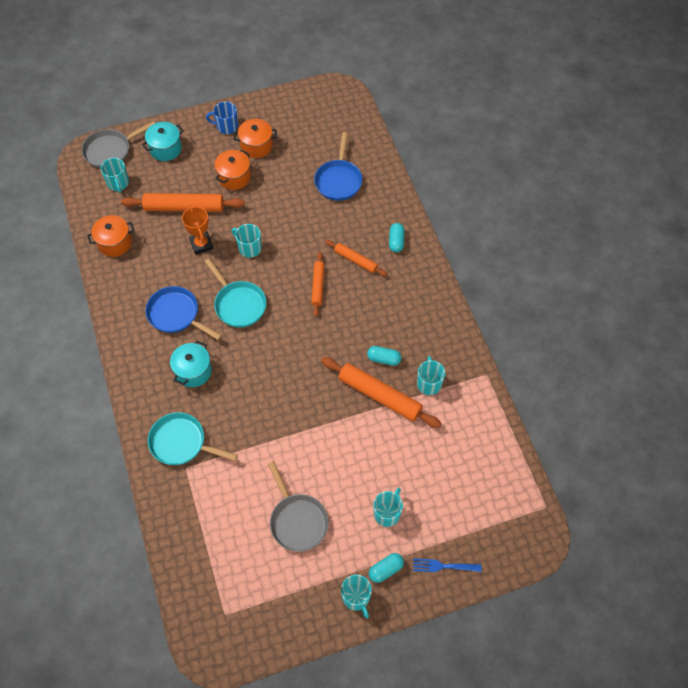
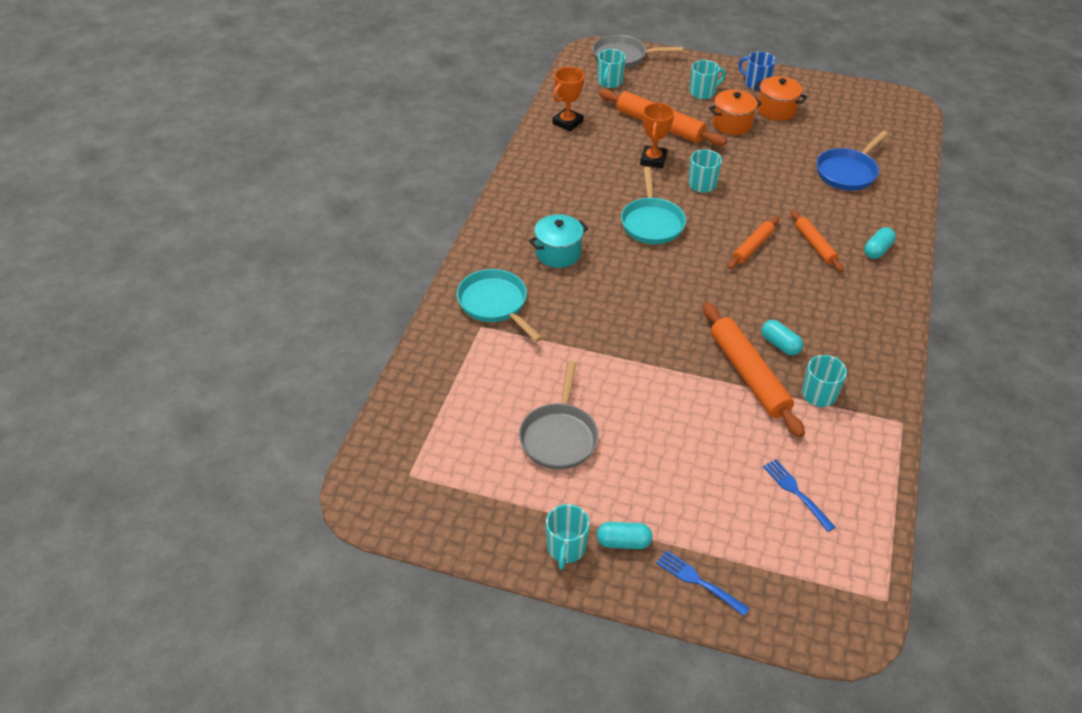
camera: 35 degrees right, 15 degrees down
orange pot [87,215,134,257] -> orange trophy [552,67,585,132]
turquoise pot [142,122,184,161] -> none
blue pan [145,286,222,340] -> none
turquoise mug [374,488,403,527] -> turquoise mug moved to [690,60,725,99]
none -> blue fork [763,459,835,532]

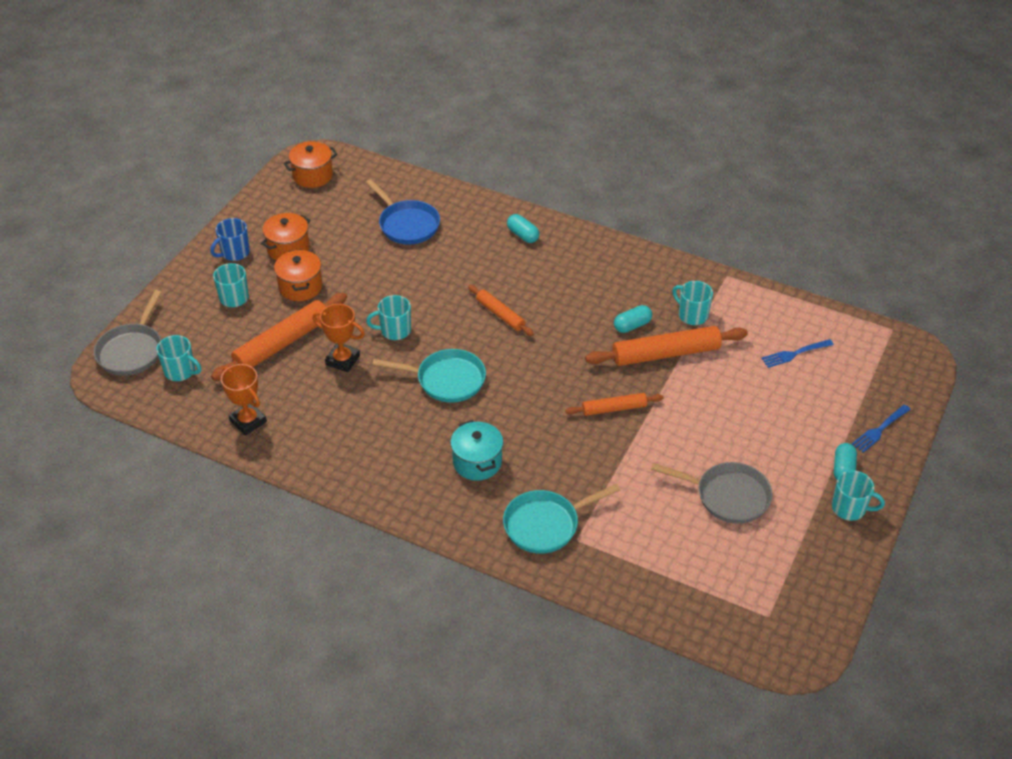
camera: 80 degrees left, 0 degrees up
orange rolling pin [791,210,844,272] -> orange rolling pin moved to [565,393,663,416]
none -> orange pot [284,142,338,188]

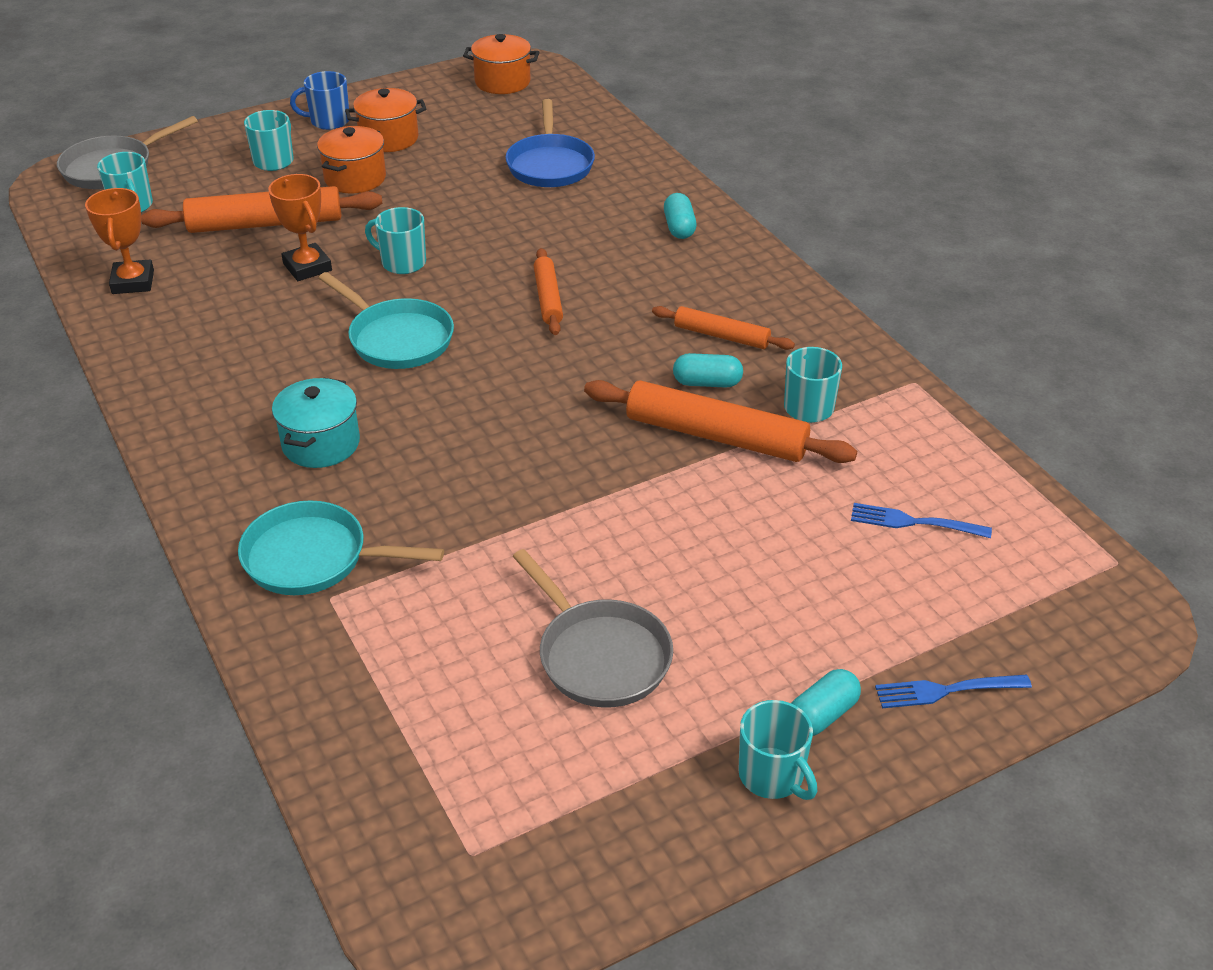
camera: 35 degrees right, 5 degrees down
orange rolling pin [565,393,663,416] -> orange rolling pin moved to [652,306,795,350]

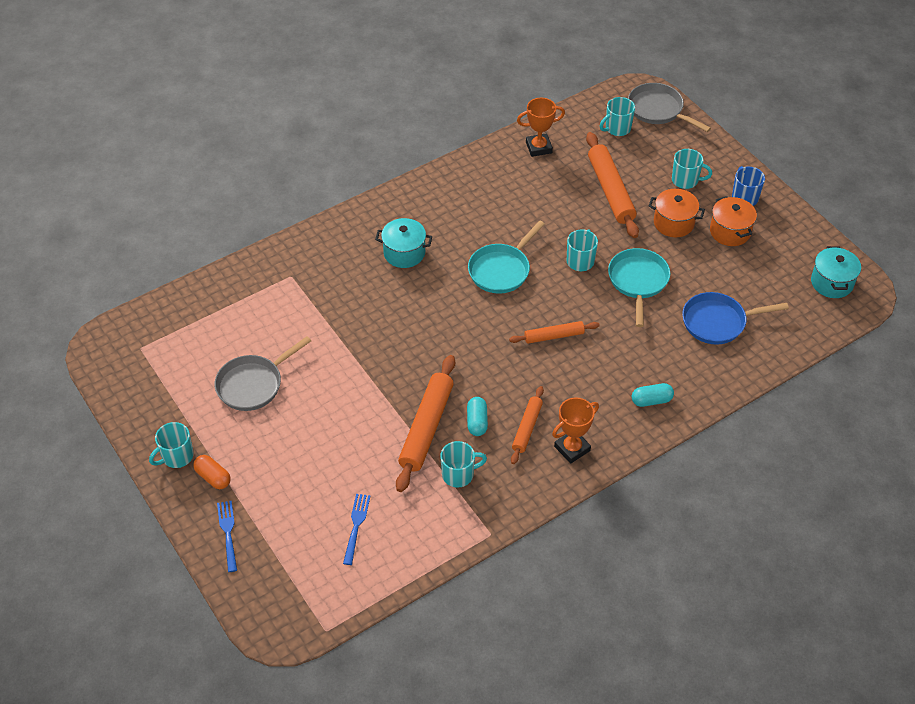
camera: 85 degrees right, 10 degrees up
turquoise pan [238,500,444,595] -> turquoise pan moved to [608,248,670,327]
orange trophy [268,174,332,281] -> orange trophy moved to [552,397,599,464]
orange pot [463,34,539,94] -> turquoise pot [811,246,861,298]
turquoise capsule [791,669,861,736] -> orange capsule [193,455,231,489]

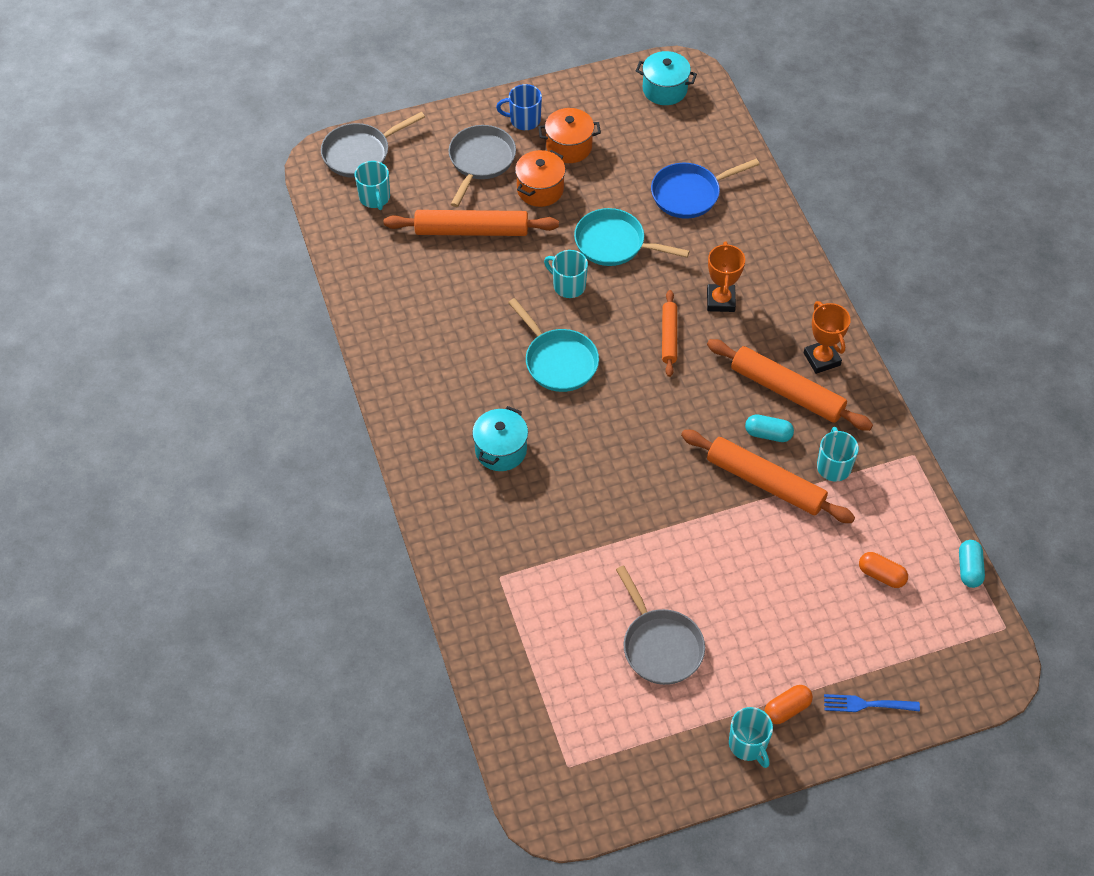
camera: 75 degrees left, 5 degrees up
blue fork [343,494,370,565] -> orange capsule [859,552,908,588]
orange rolling pin [511,386,544,464] -> orange rolling pin [707,339,873,431], size x1.74
orange trophy [517,98,565,157] -> orange trophy moved to [707,242,745,312]
turquoise capsule [632,383,674,407] -> turquoise capsule moved to [959,540,985,588]
turquoise mug [672,149,712,189] -> grey pan [448,125,516,207]
blue pan [682,292,789,345] -> blue pan turned 60 degrees clockwise [651,159,760,219]

